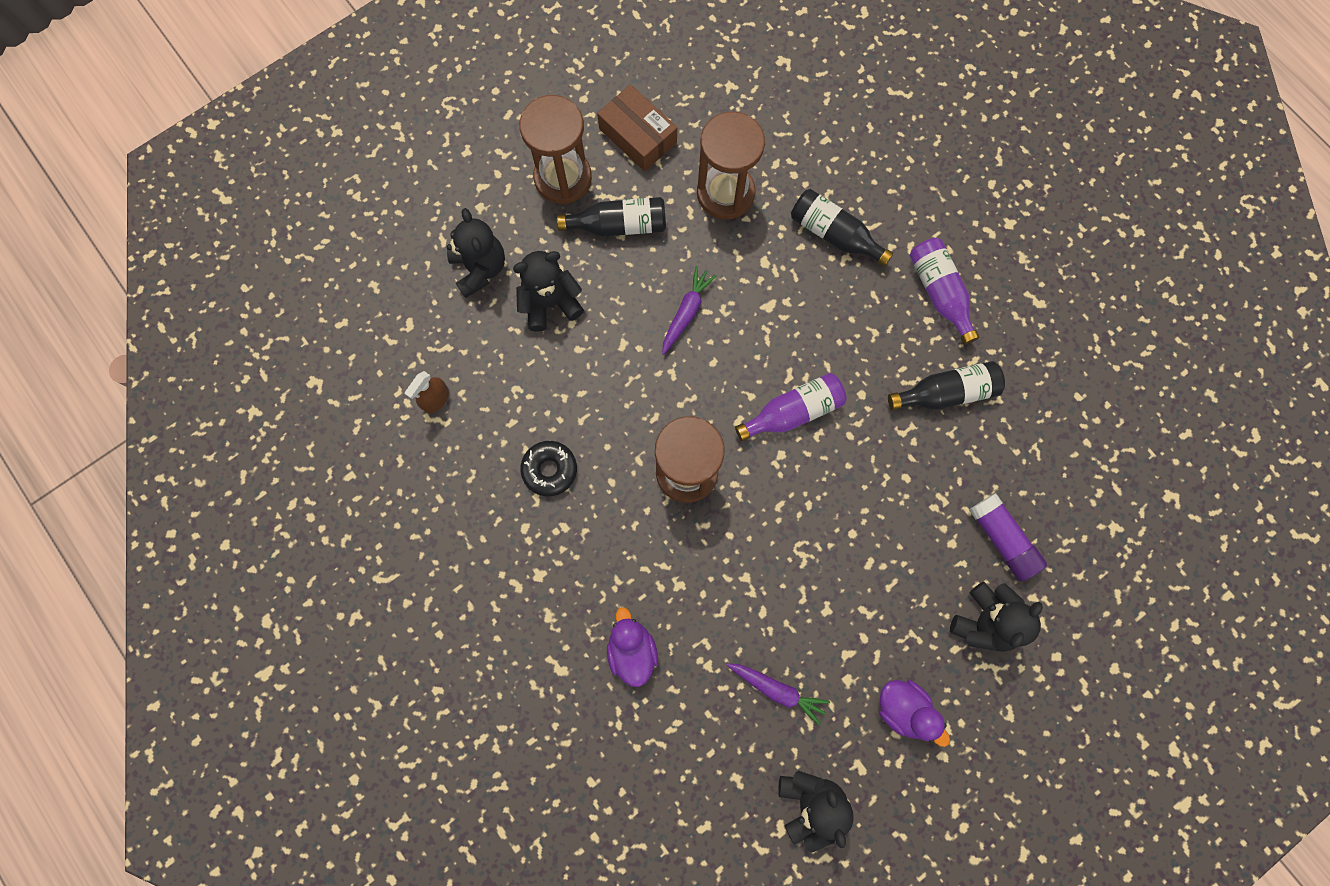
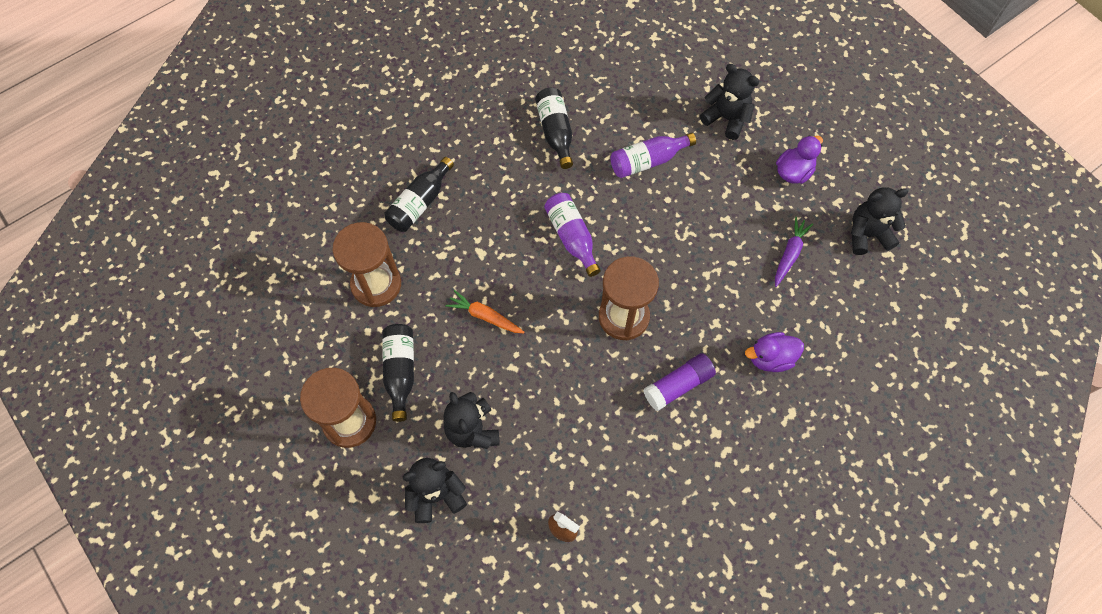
camera: 90 degrees left, 10 degrees down
black donut [520,441,577,496] -> none
brown box [597,85,677,171] -> none
purple carrot [662,266,717,355] -> orange carrot [445,290,525,333]
purple bottle [910,238,979,345] -> purple bottle moved to [610,133,696,178]
purple glue stick [969,493,1047,581] -> purple glue stick moved to [643,353,716,411]

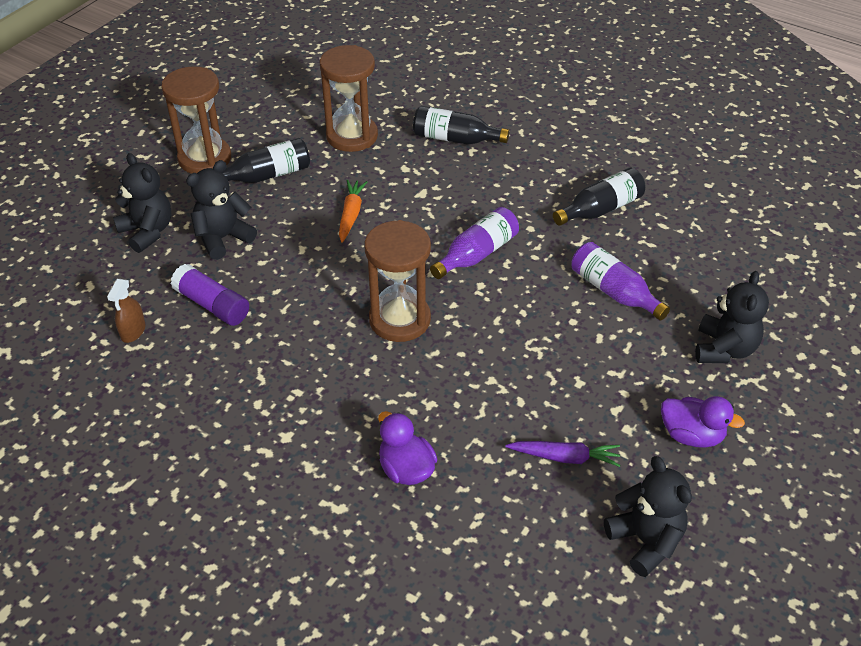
camera: 70 degrees right, 20 degrees down
purple glue stick [643,353,716,411] -> purple glue stick moved to [170,264,249,326]

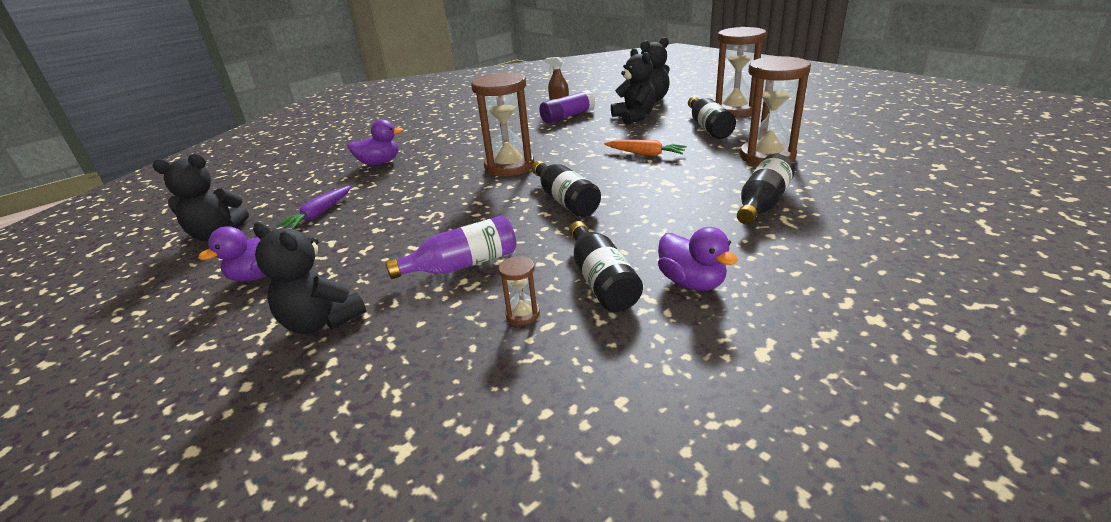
camera: 110 degrees right, 15 degrees down
purple bottle [430,207,519,279] -> black bottle [532,161,601,217]
none -> brown hourglass [498,256,540,325]
none -> purple duck [658,227,738,291]

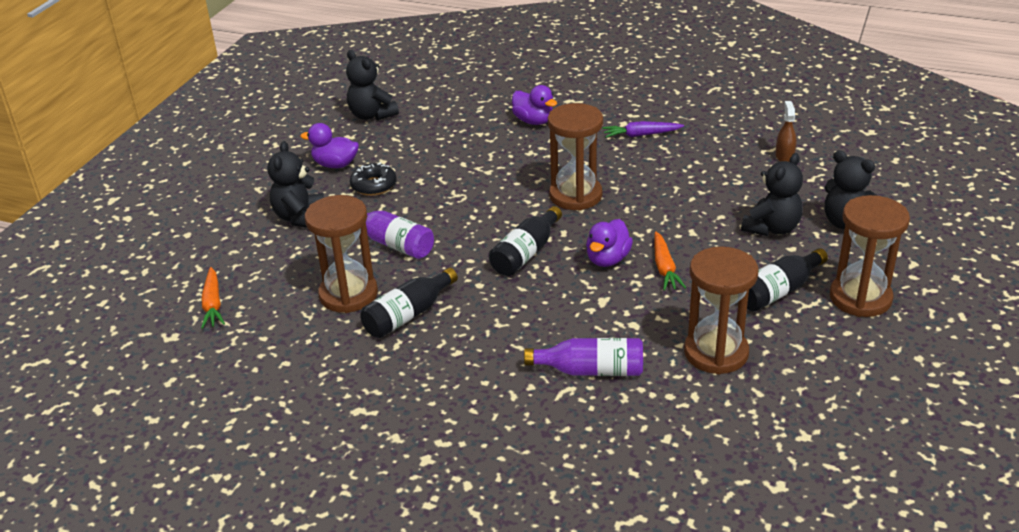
camera: 60 degrees right, 5 degrees up
purple carrot [276,186,351,229] -> purple carrot moved to [602,121,684,138]
brown hourglass [498,256,540,325] -> brown hourglass [305,195,378,313], size x2.32
purple glue stick [539,90,596,123] -> none
purple duck [658,227,738,291] -> purple duck moved to [586,219,633,267]
black bottle [737,154,795,225] -> purple bottle [524,338,643,376]
none -> orange carrot [201,267,225,329]
none -> black donut [350,162,397,196]

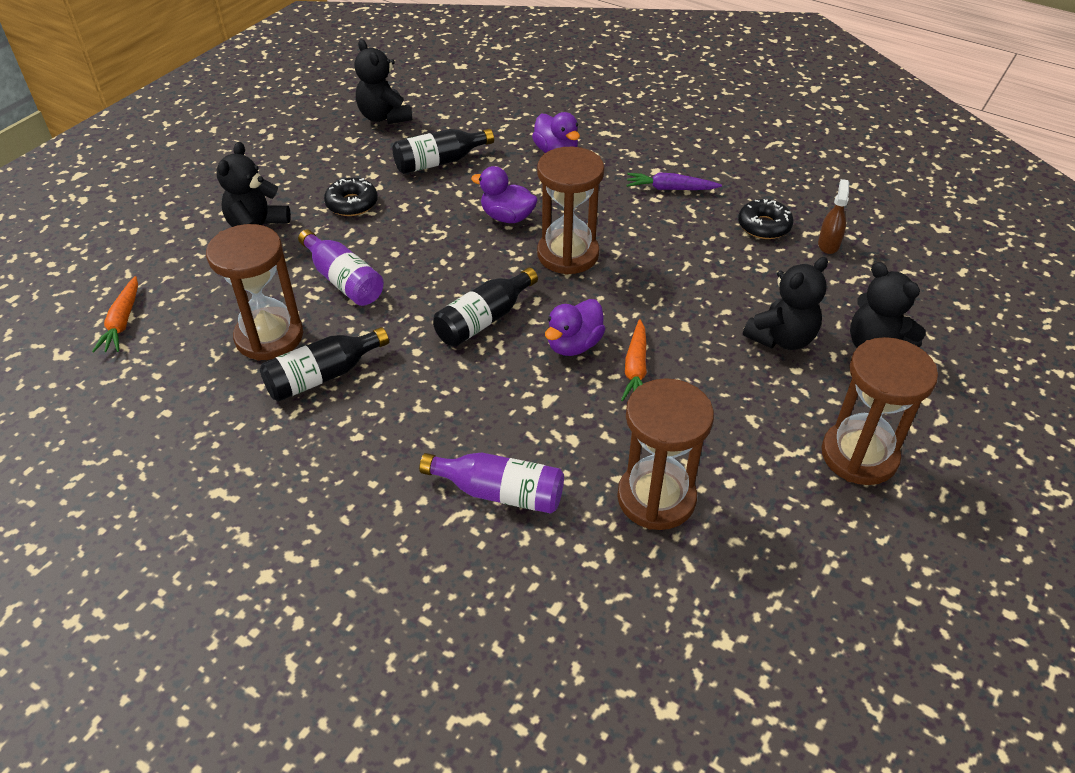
camera: 10 degrees right, 10 degrees up
purple duck [300,123,359,168] -> purple duck moved to [471,166,538,223]
black bottle [747,248,828,312] -> black bottle moved to [392,129,494,174]
none -> black donut [738,199,794,239]

